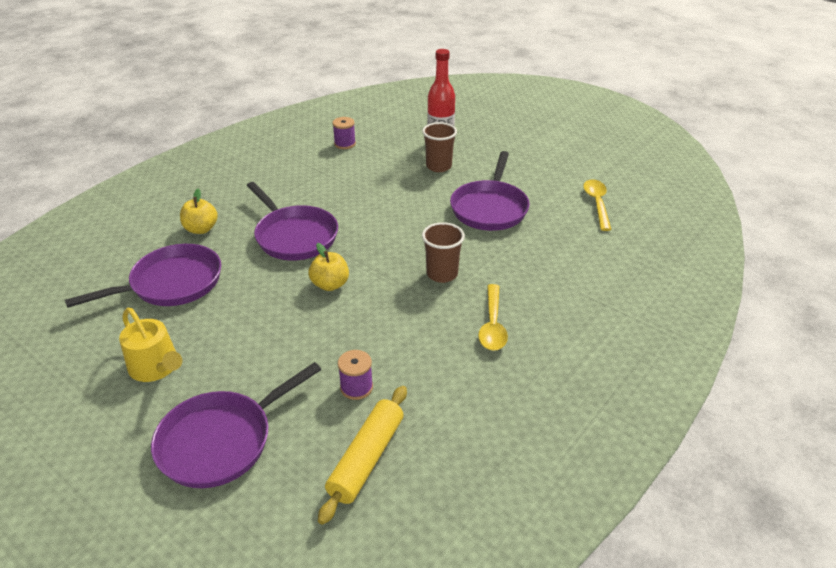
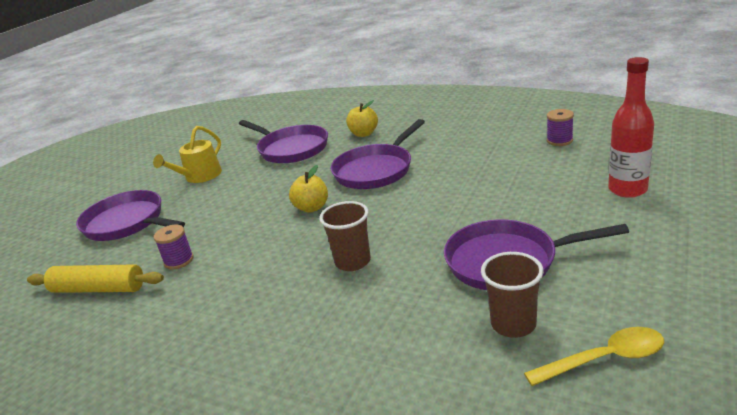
camera: 80 degrees right, 10 degrees down
brown cup [422,122,457,172] -> brown cup moved to [481,252,544,338]
yellow spoon [478,284,508,351] -> none

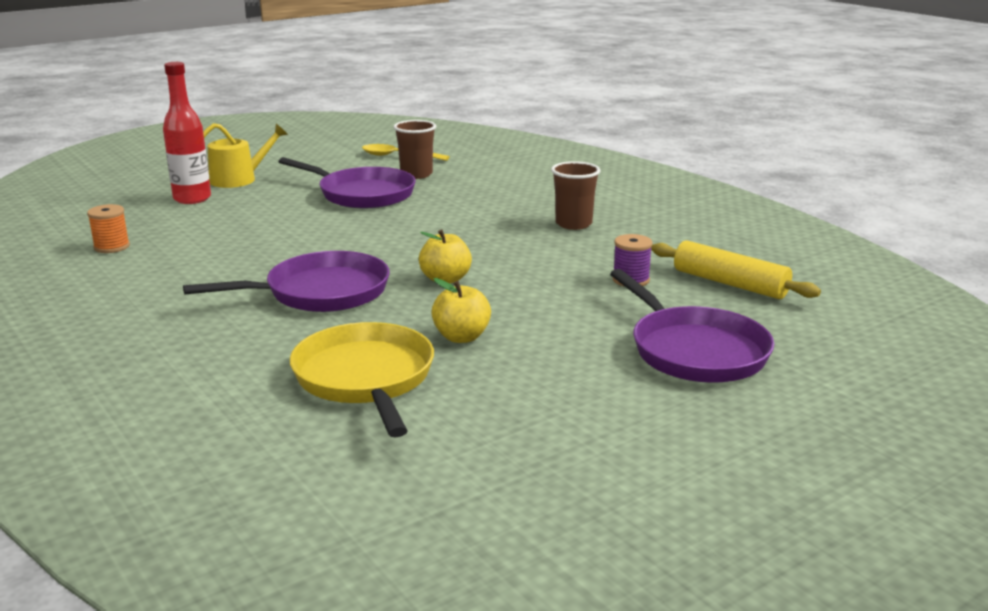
camera: 155 degrees left, 5 degrees down
yellow watering can [153,126,222,183] -> yellow watering can moved to [203,123,288,188]
purple pan [239,120,328,163] -> yellow pan [290,322,434,438]
brown cup [319,201,371,271] -> brown cup moved to [551,161,600,230]
yellow apple [346,100,378,137] -> yellow apple moved to [431,278,491,343]
purple spool [547,109,574,146] -> orange spool [87,204,130,253]

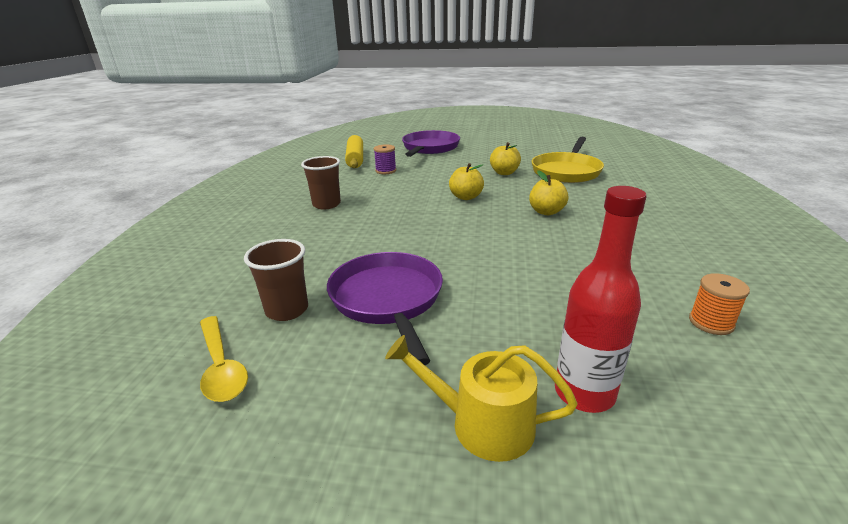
camera: 135 degrees left, 5 degrees up
purple pan [183,251,390,312] -> yellow apple [529,170,569,215]

